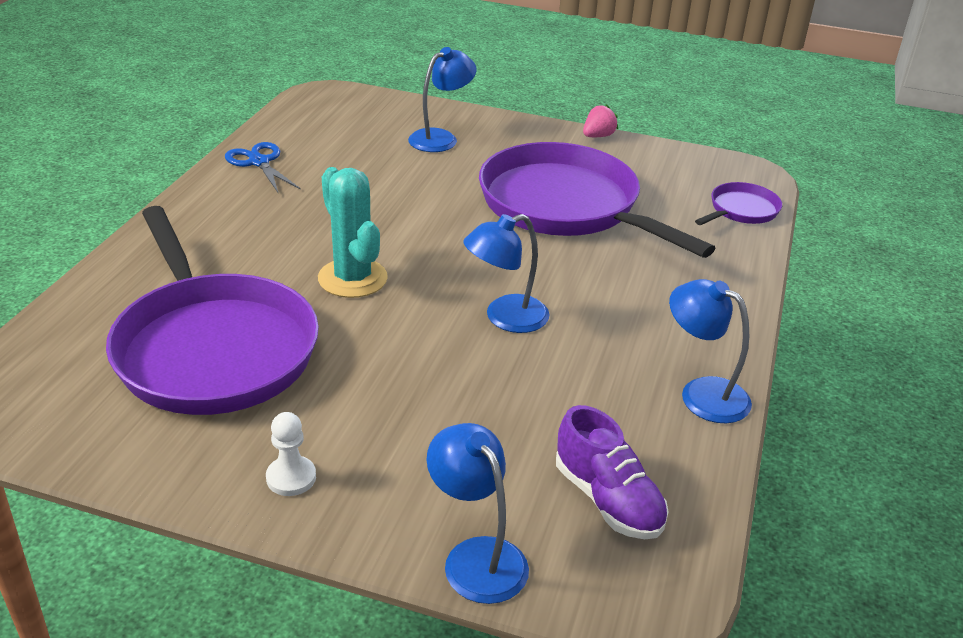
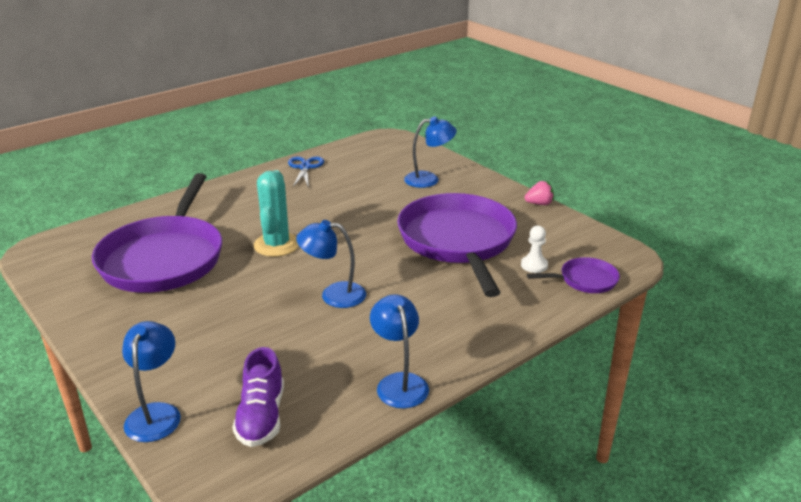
camera: 35 degrees right, 5 degrees down
white pawn [266,412,316,496] -> white pawn moved to [521,226,548,273]

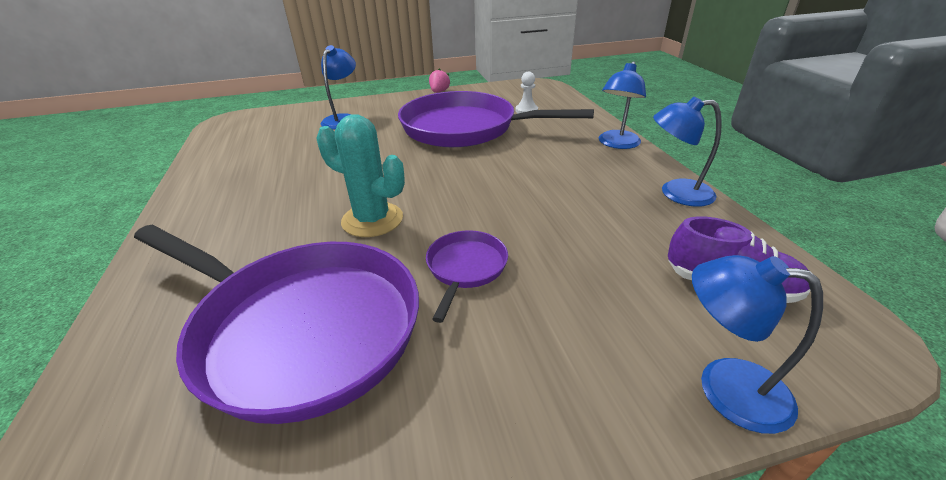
camera: 65 degrees left, 5 degrees up
blue scissors [288,156,324,188] -> none
blue lamp [296,220,366,308] -> blue lamp moved to [599,61,646,149]
purple pan [527,257,620,293] -> purple pan moved to [426,230,508,323]

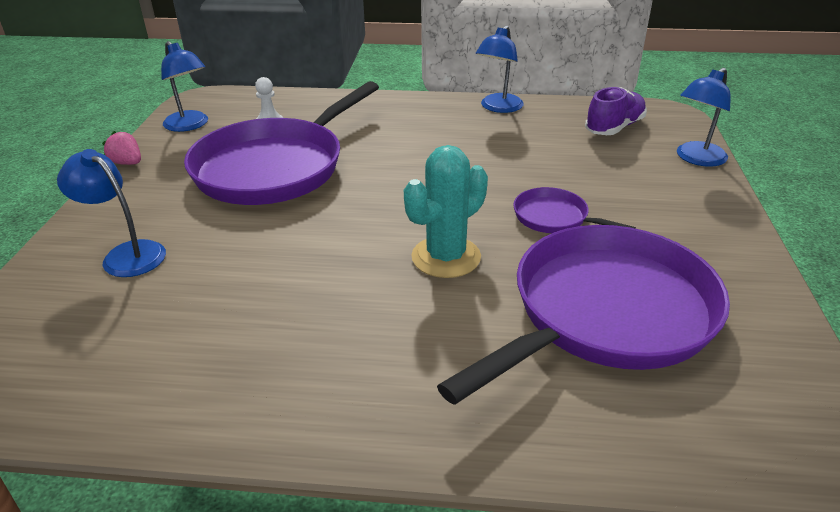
camera: 70 degrees left, 0 degrees up
blue lamp [599,61,646,149] -> blue lamp moved to [161,41,208,132]

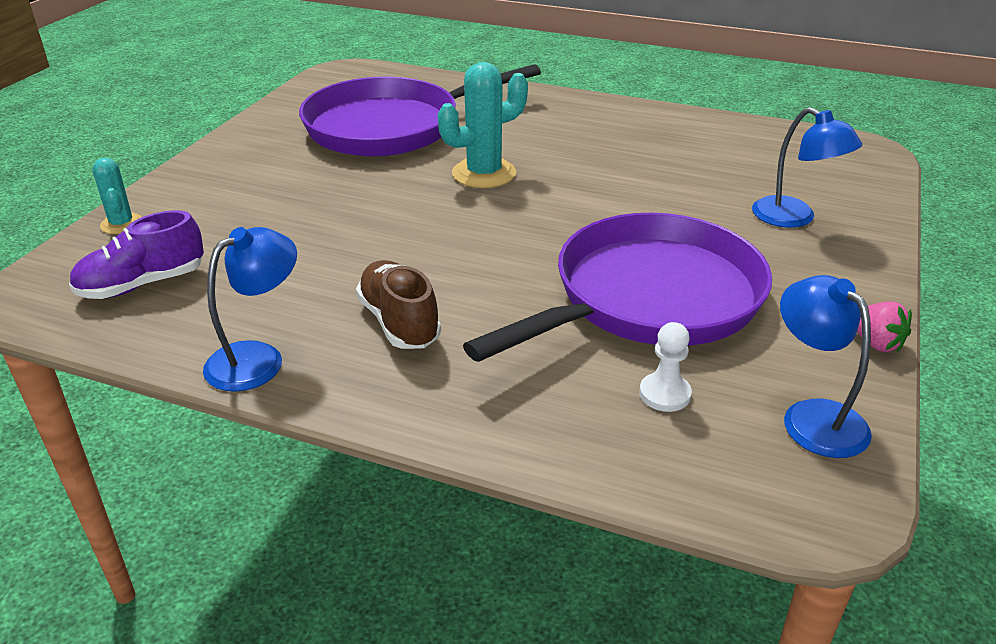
camera: 165 degrees left, 0 degrees up
purple pan [513,187,636,233] -> none
blue lamp [677,68,731,167] -> turquoise cactus [92,158,142,234]
none -> brown shoe [356,260,441,349]

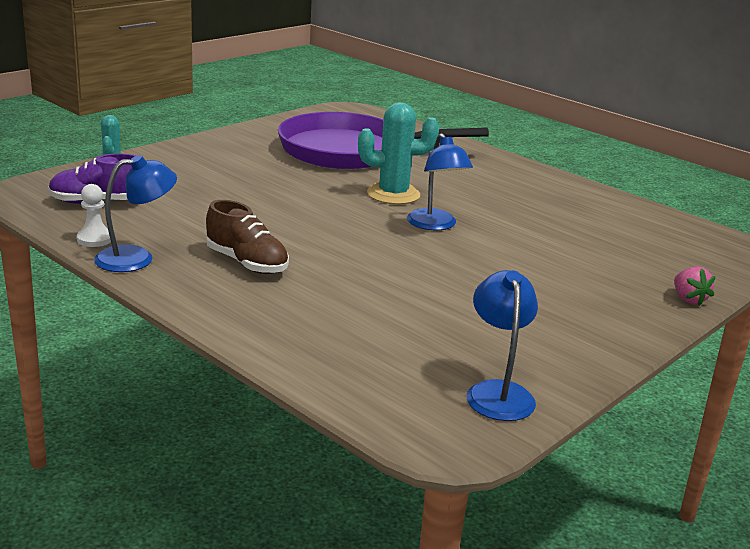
camera: 20 degrees right, 10 degrees down
brown shoe [356,260,441,349] -> brown shoe turned 135 degrees clockwise [206,200,289,274]
purple pan [463,213,772,362] -> none
white pawn [639,322,692,412] -> white pawn moved to [77,184,111,247]
blue lamp [752,107,862,228] -> blue lamp moved to [407,133,473,230]
pink strawberry [857,301,912,352] -> pink strawberry moved to [674,266,716,306]

